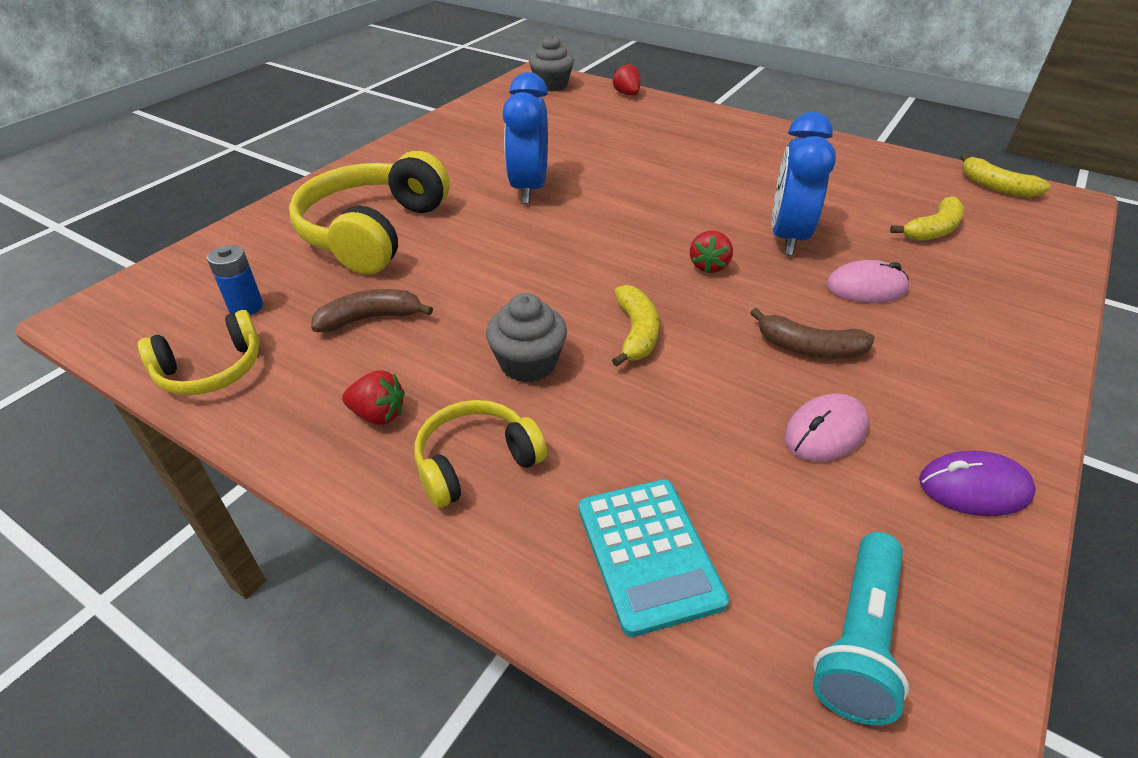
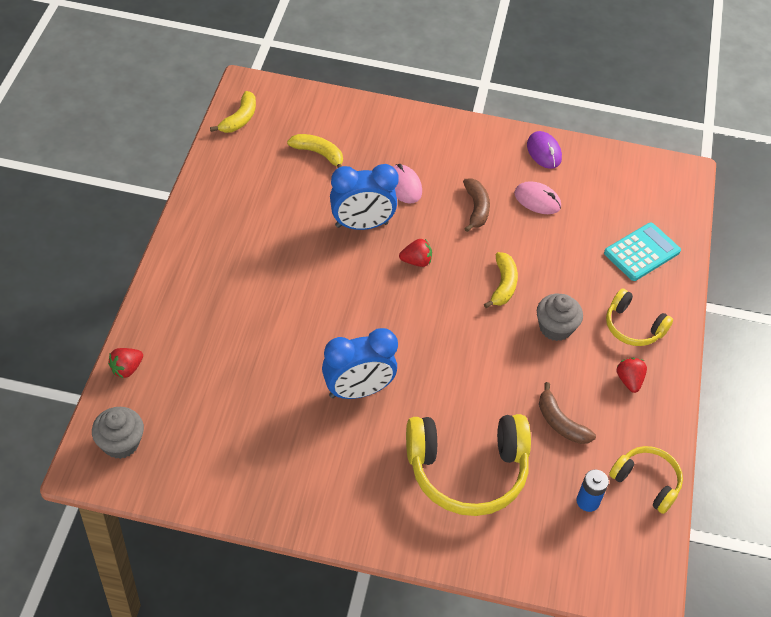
camera: 115 degrees left, 10 degrees up
yellow banana [612,285,659,367] -> yellow banana turned 120 degrees clockwise [484,252,518,308]
turquoise flashlight [813,532,909,725] -> none

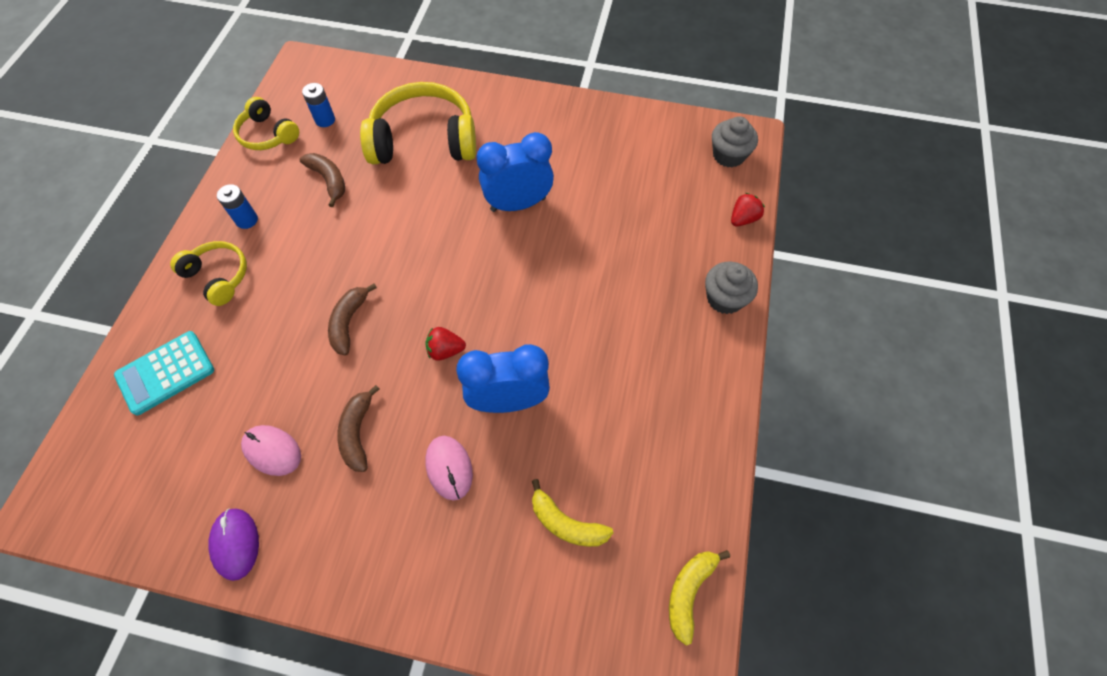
camera: 175 degrees left, 10 degrees up
yellow banana [484,252,518,308] -> brown banana [328,284,377,355]
grey cupcake [537,294,583,341] -> grey cupcake moved to [705,262,758,314]
red strawberry [616,358,647,393] -> blue battery [217,184,258,229]

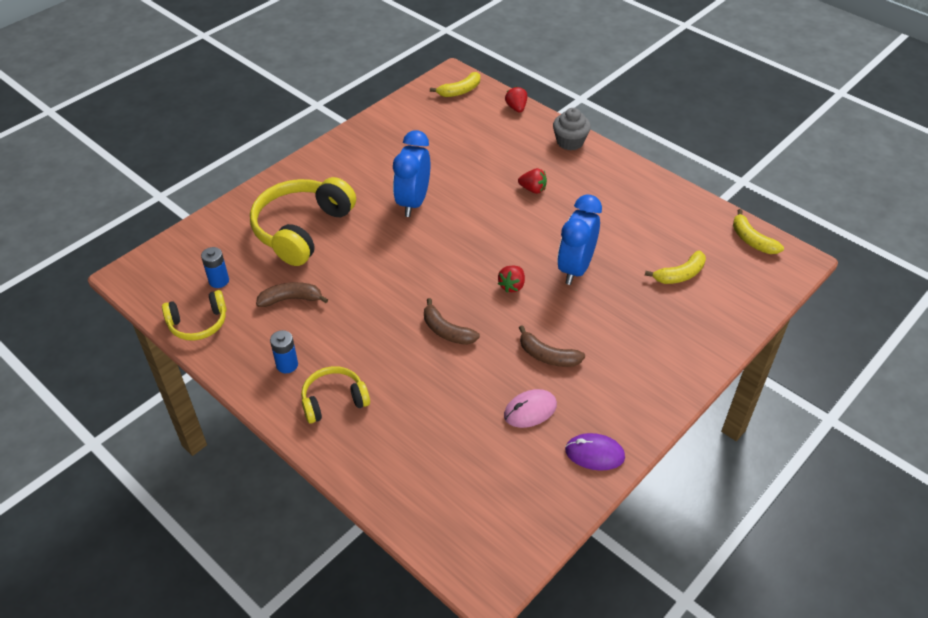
camera: 60 degrees left, 15 degrees down
turquoise calculator [114,331,214,416] -> none
pink mouse [425,436,473,501] -> none
grey cupcake [712,116,758,167] -> yellow banana [430,72,480,97]
none -> red strawberry [518,168,547,194]

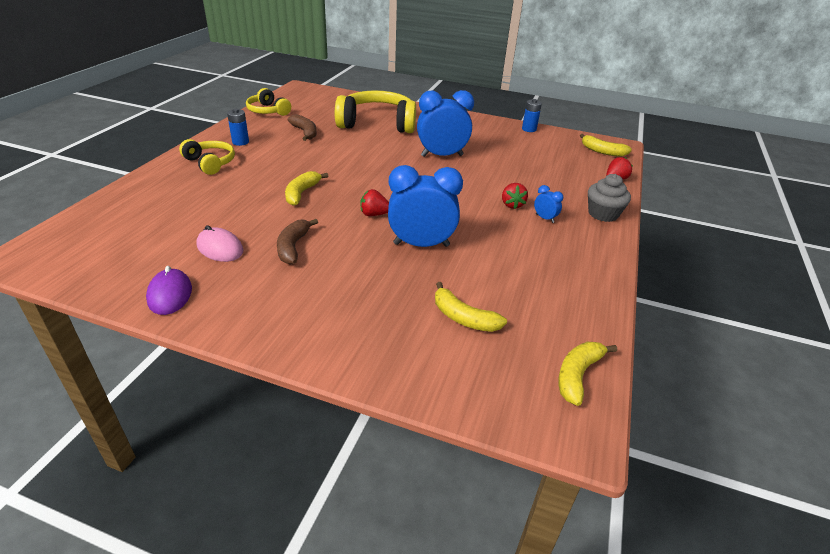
camera: 65 degrees right, 10 degrees down
blue battery [201,247,229,288] -> blue battery moved to [522,99,542,132]
brown banana [424,298,480,345] -> yellow banana [285,171,328,206]
none -> blue clock [534,185,563,223]

